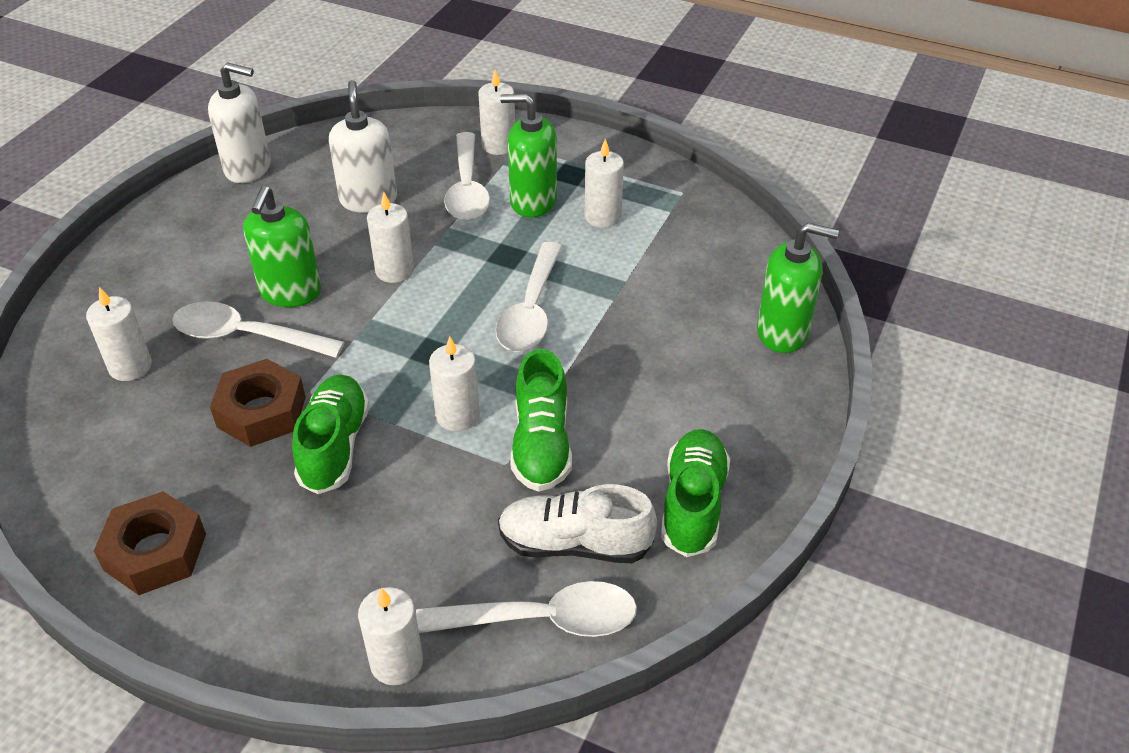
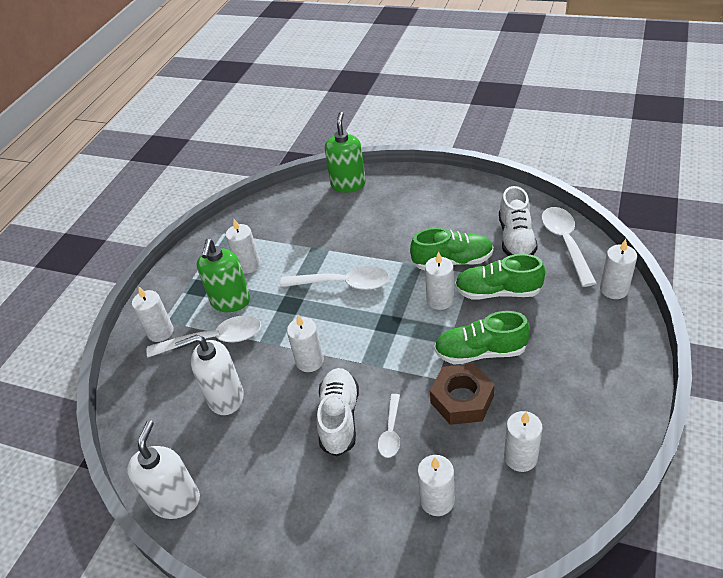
camera: 90 degrees left, 0 degrees up
brown nut [94,491,206,595] -> none
white spoon [172,301,345,358] -> white spoon [378,394,400,458], size x0.57
green soap dispenser [243,186,321,307] -> white shoe [317,368,359,456]
green shoe [661,429,730,557] -> green shoe moved to [455,254,545,300]
none -> white candle [504,411,543,472]

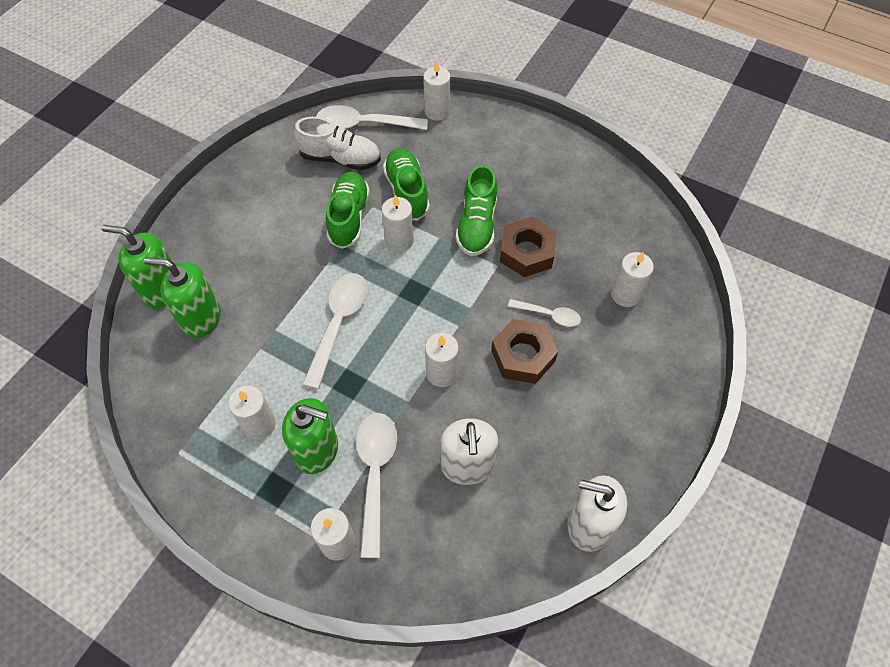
camera: 85 degrees left, 15 degrees up
white shoe [317,368,359,456] -> brown nut [491,319,558,384]
green shoe [455,254,545,300] -> green shoe turned 150 degrees clockwise [383,148,430,221]
white candle [504,411,543,472] -> none
none -> green soap dispenser [144,257,221,338]

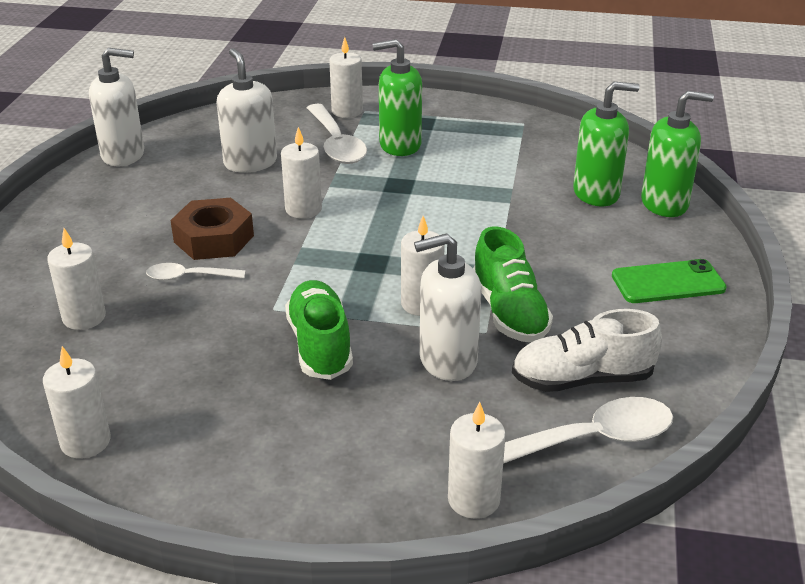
camera: 160 degrees right, 25 degrees down
white candle [229,386,276,440] -> white candle moved to [43,346,111,458]
white spoon [302,273,368,389] -> none
green shoe [383,148,430,221] -> white soap dispenser [414,233,481,381]
brown nut [500,217,557,277] -> none
none -> green phone [612,259,727,303]

